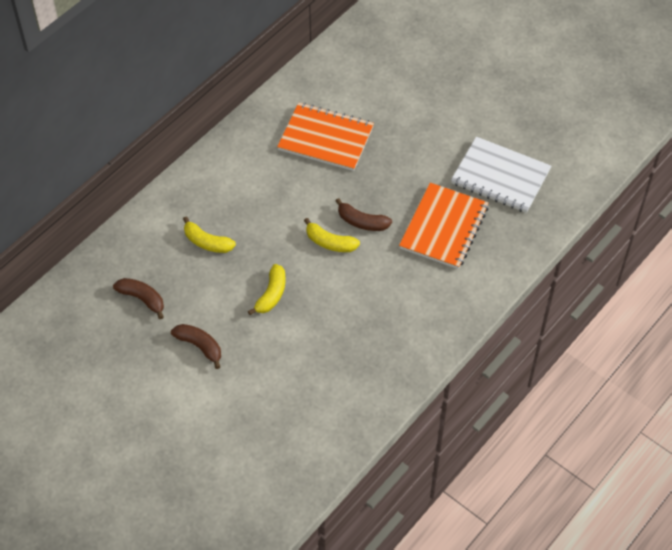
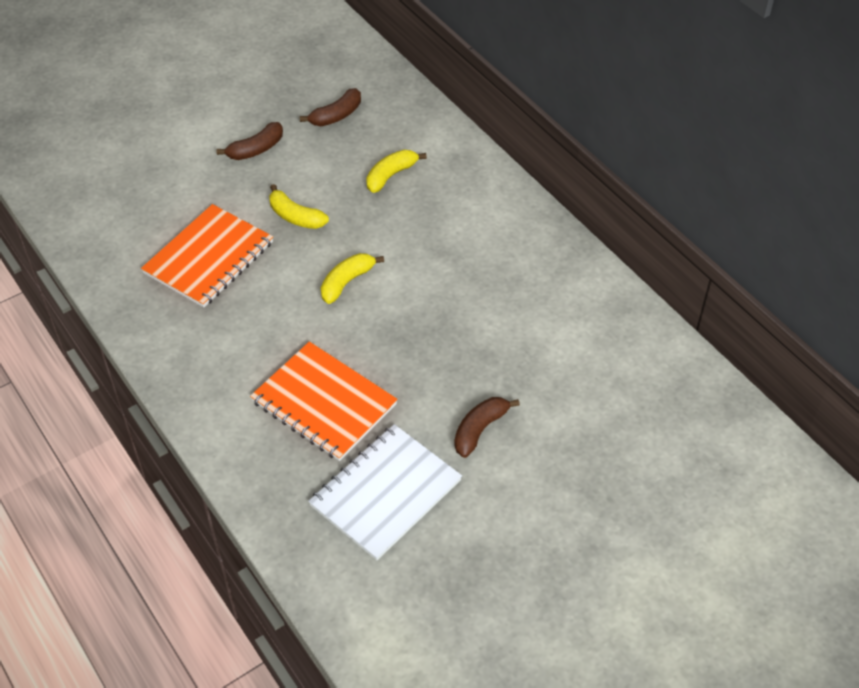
camera: 105 degrees right, 5 degrees down
orange notebook [277,103,374,171] -> orange notebook moved to [141,204,273,307]
brown banana [336,198,392,231] -> brown banana moved to [454,397,520,458]

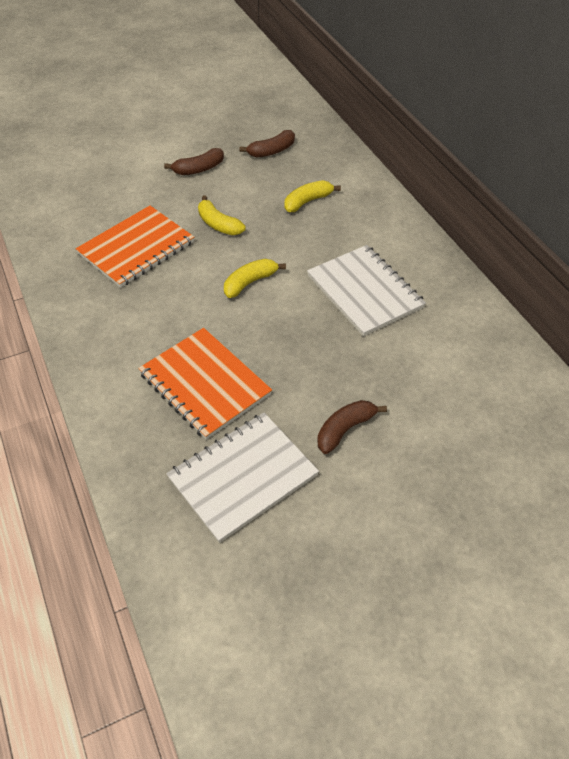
camera: 10 degrees right, 0 degrees up
none -> white notebook [307,245,426,337]

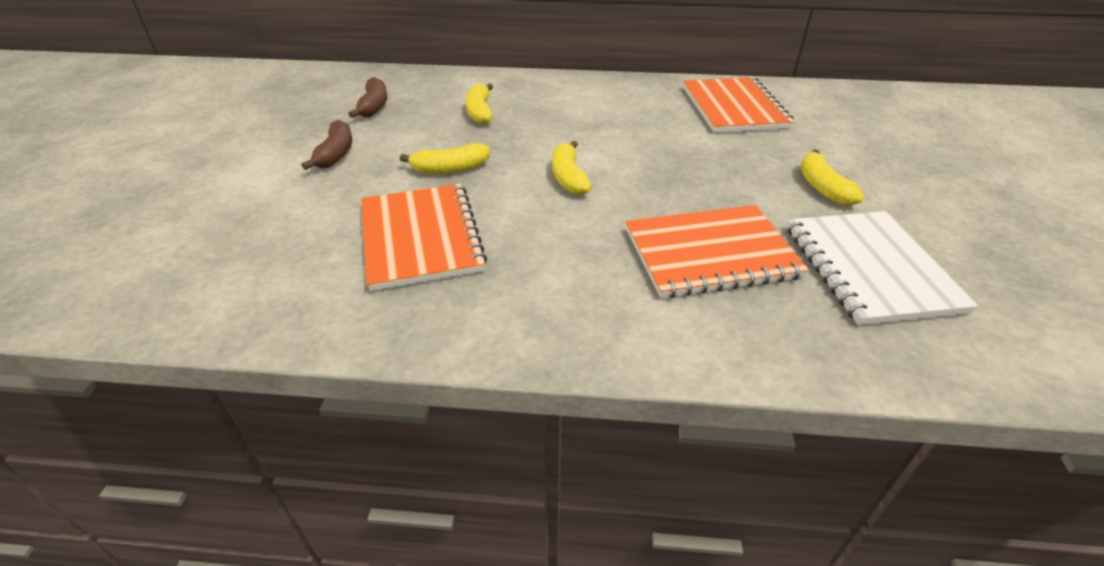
camera: 60 degrees left, 10 degrees down
white notebook [307,245,426,337] -> none
brown banana [317,400,387,454] -> yellow banana [800,149,864,206]
none -> orange notebook [683,77,795,133]

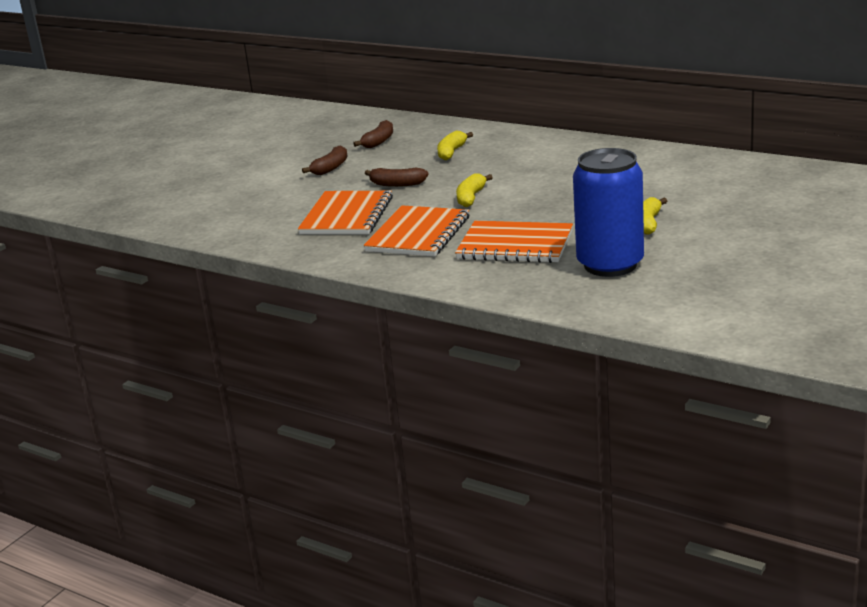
camera: 30 degrees right, 15 degrees down
yellow banana [400,143,490,174] -> brown banana [365,167,429,187]
orange notebook [683,77,795,133] -> orange notebook moved to [364,205,469,257]
white notebook [787,211,978,325] -> blue can [573,148,644,277]

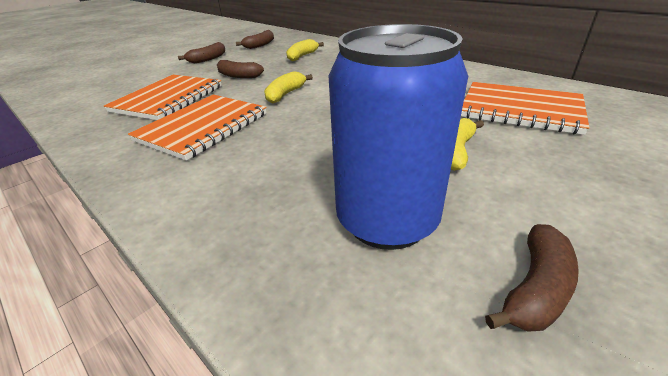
camera: 10 degrees right, 10 degrees up
orange notebook [455,221,573,263] -> orange notebook moved to [461,82,589,135]
none -> brown banana [485,224,579,332]

